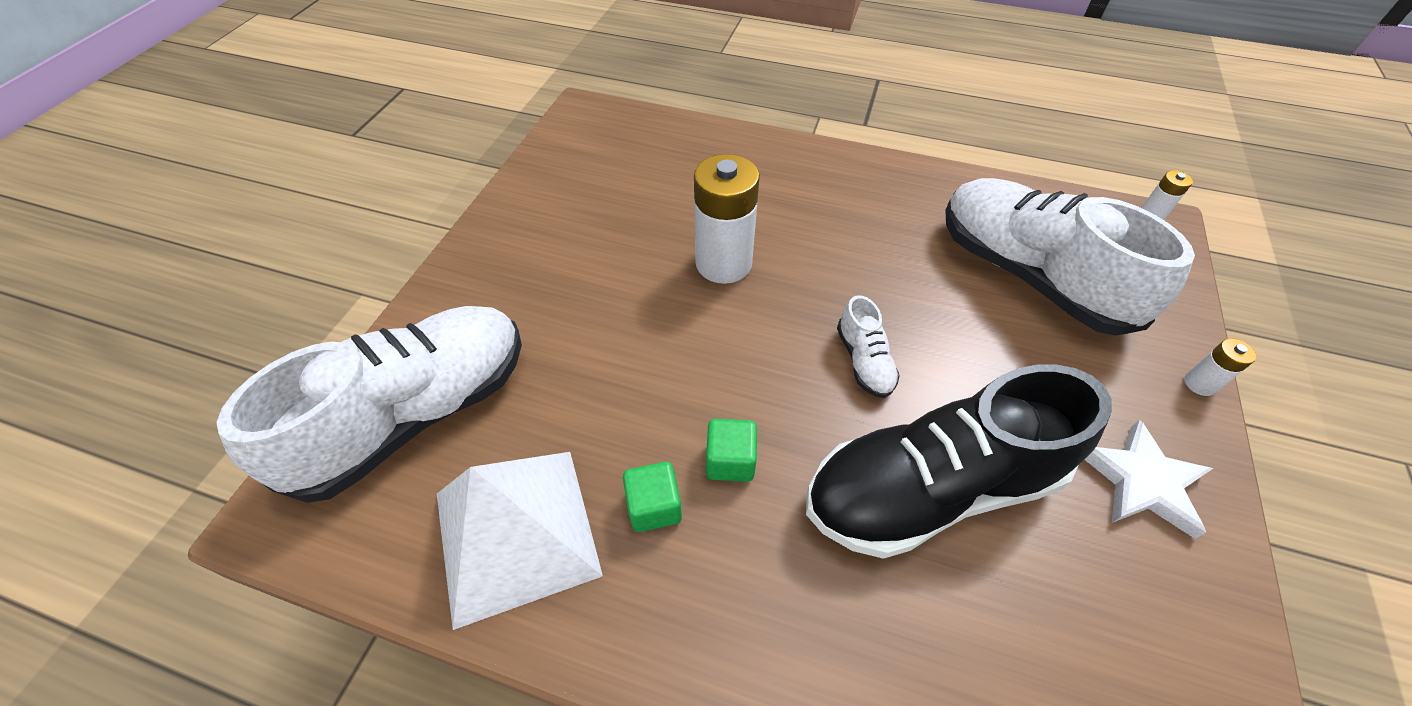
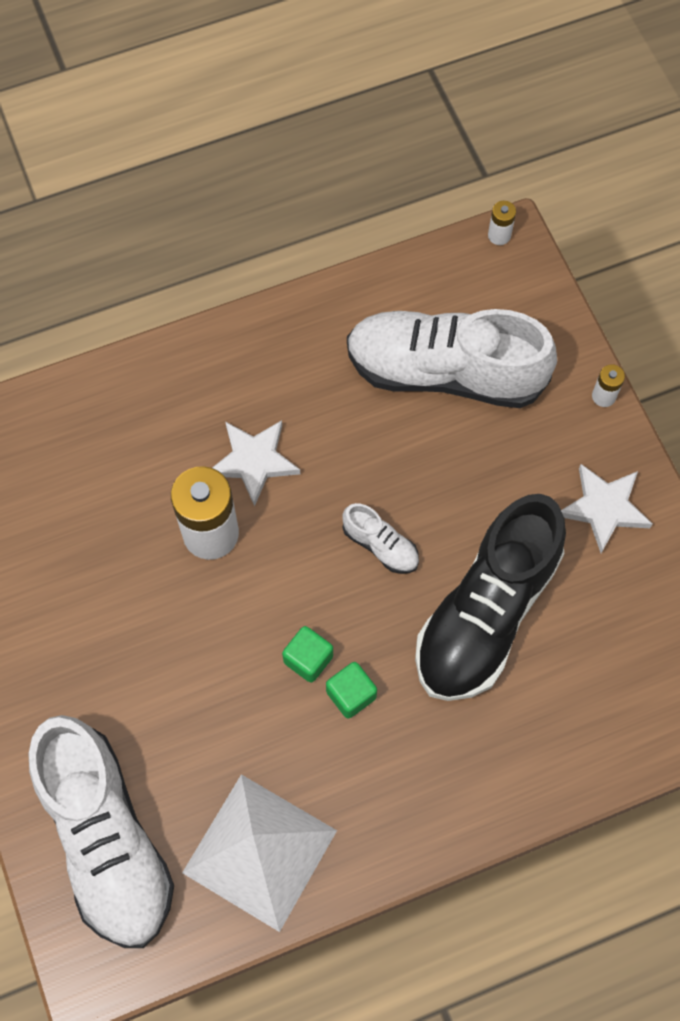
camera: 40 degrees left, 15 degrees up
white shoe [216,306,522,503] -> white shoe turned 150 degrees clockwise [29,715,174,948]
green cube [623,462,682,532] -> green cube moved to [282,626,333,682]
none -> white star [212,420,300,506]

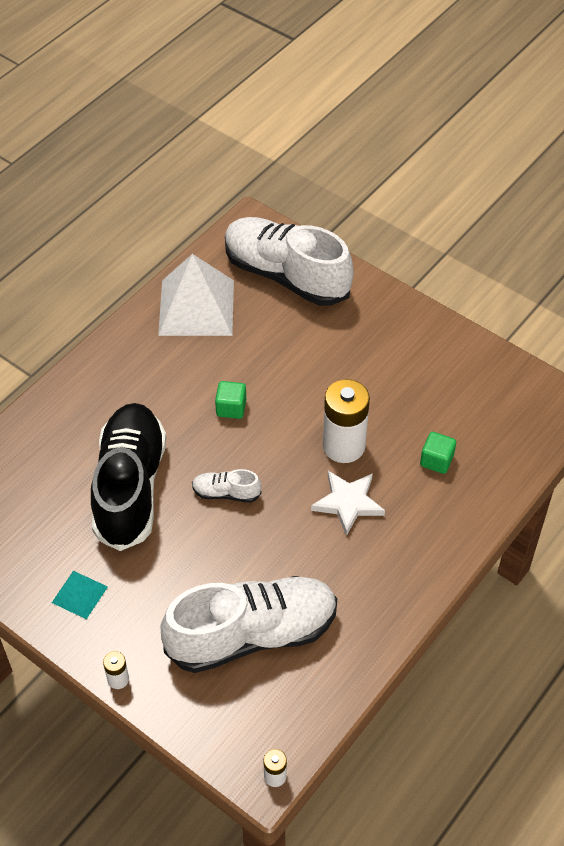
camera: 150 degrees right, 15 degrees down
green cube [326,662,377,718] -> green cube moved to [420,432,456,474]
white star [561,464,652,553] -> turquoise pyramid [52,571,108,619]

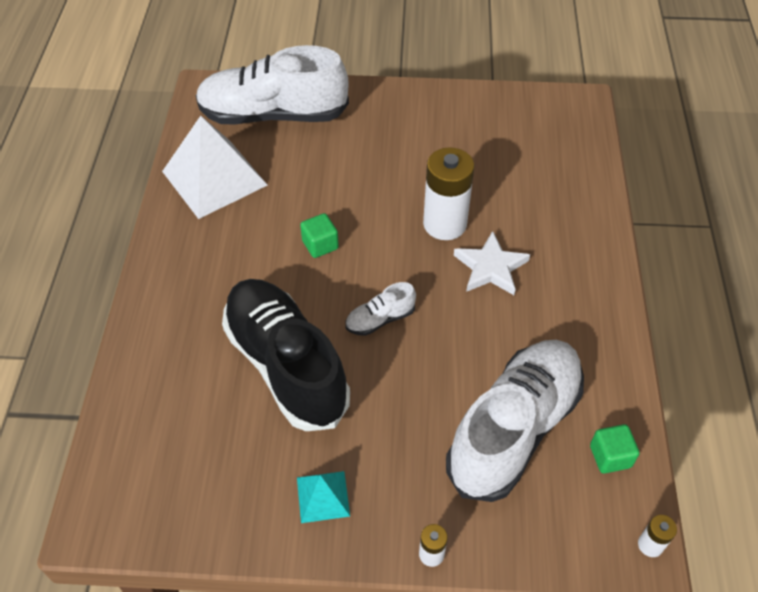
camera: 35 degrees left, 0 degrees up
green cube [420,432,456,474] -> green cube moved to [590,424,639,473]

